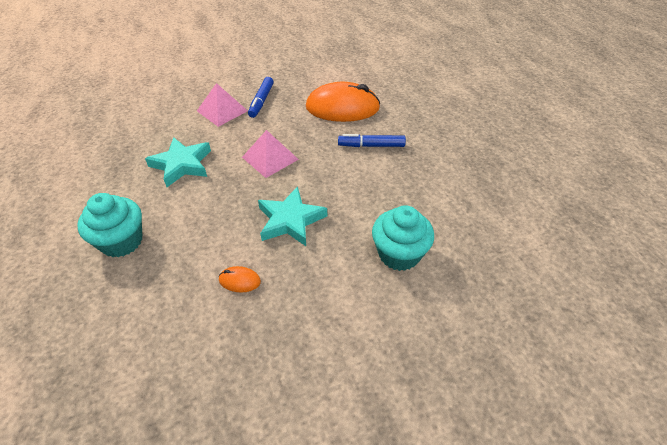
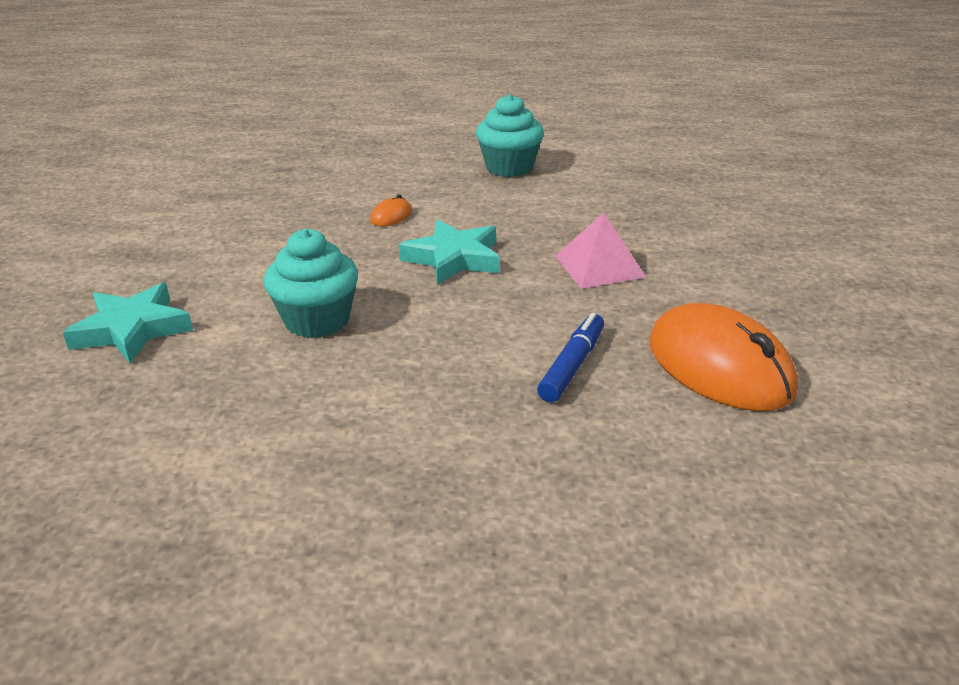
camera: 115 degrees right, 15 degrees down
turquoise star [145,137,211,187] -> turquoise star moved to [63,283,193,363]
pink pyramid [197,83,248,127] -> none
blue marker [248,77,274,118] -> none
orange mouse [306,82,380,122] -> orange mouse turned 60 degrees counterclockwise [649,303,798,411]

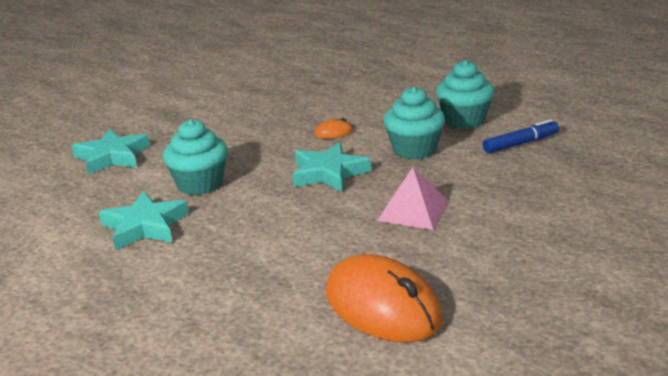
camera: 40 degrees right, 5 degrees down
blue marker [537,313,604,402] -> blue marker moved to [483,119,559,153]
orange mouse [649,303,798,411] -> orange mouse turned 45 degrees counterclockwise [326,254,443,343]
none -> turquoise star [99,191,189,250]
none -> turquoise cupcake [384,87,445,160]

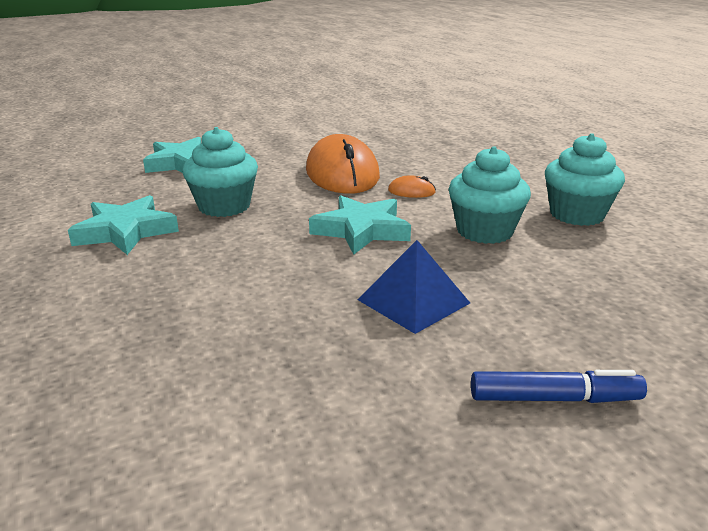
camera: 25 degrees right, 0 degrees up
orange mouse [326,254,443,343] -> orange mouse moved to [306,134,380,194]
pink pyramid [377,167,449,230] -> blue pyramid [357,240,470,334]
blue marker [483,119,559,153] -> blue marker moved to [471,370,647,403]

